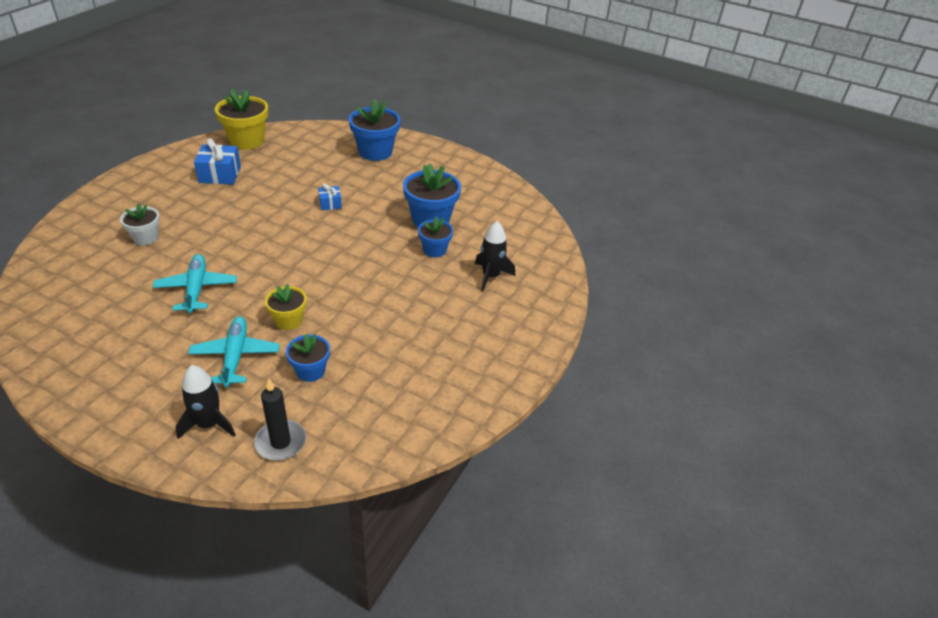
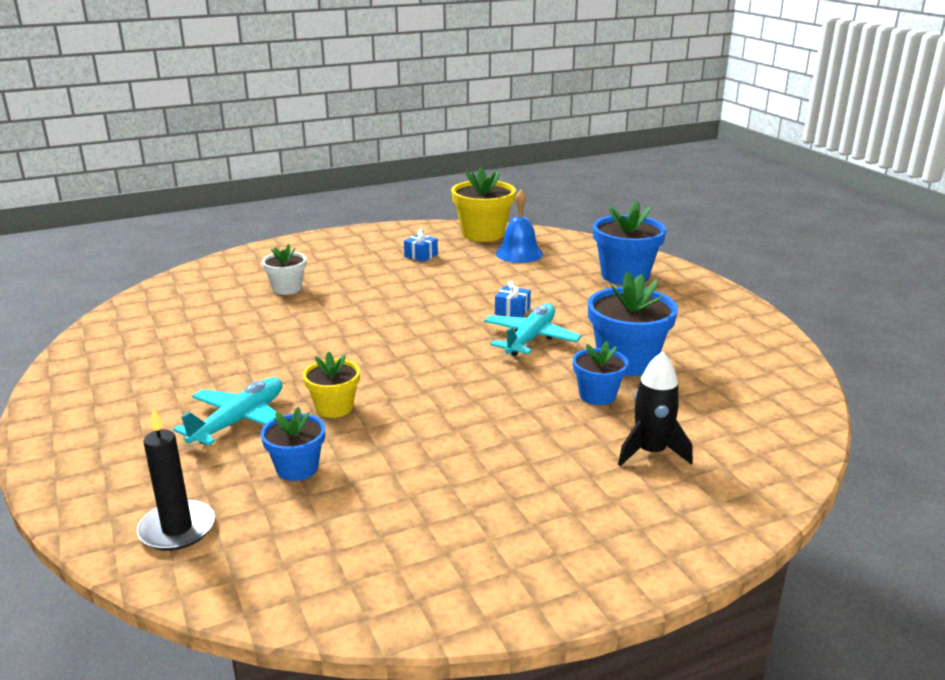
camera: 40 degrees right, 15 degrees down
turquoise plane [153,254,237,313] -> turquoise plane moved to [484,304,581,356]
black rocket [176,365,236,439] -> none
blue gift [194,138,241,185] -> blue gift [404,229,438,262], size x0.57
none -> blue bell [496,190,543,263]

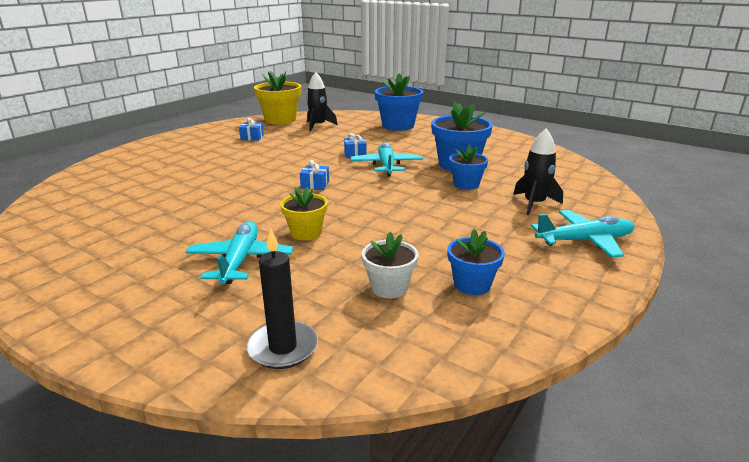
camera: 30 degrees left, 0 degrees up
blue flower pot [261,407,325,481] -> blue flower pot moved to [447,229,505,295]
white flower pot [262,244,306,295] -> white flower pot moved to [362,232,419,299]
blue bell [496,190,543,263] -> black rocket [307,72,338,132]
none -> blue gift [300,160,329,190]
none -> turquoise plane [531,210,634,258]

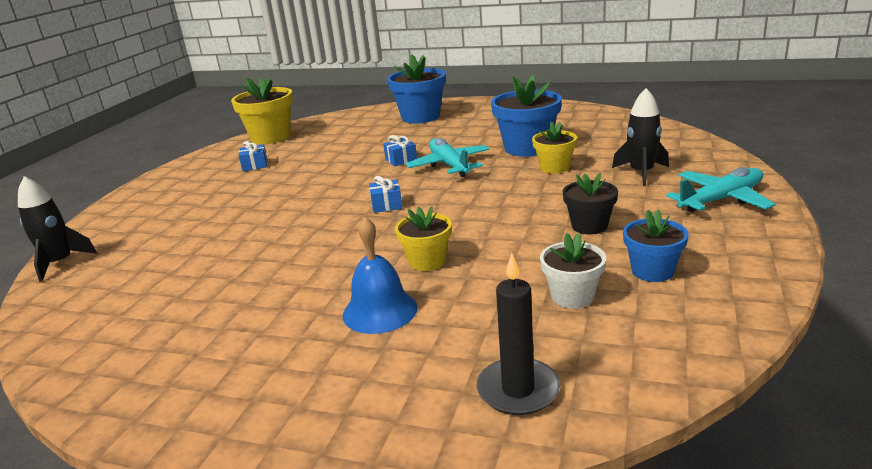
camera: 15 degrees left, 0 degrees up
turquoise plane [185,221,293,284] -> blue bell [343,217,418,334]
black rocket [307,72,338,132] -> black rocket moved to [18,176,97,282]
blue flower pot [449,144,488,190] -> yellow flower pot [532,121,577,174]
none -> black flower pot [563,173,618,234]

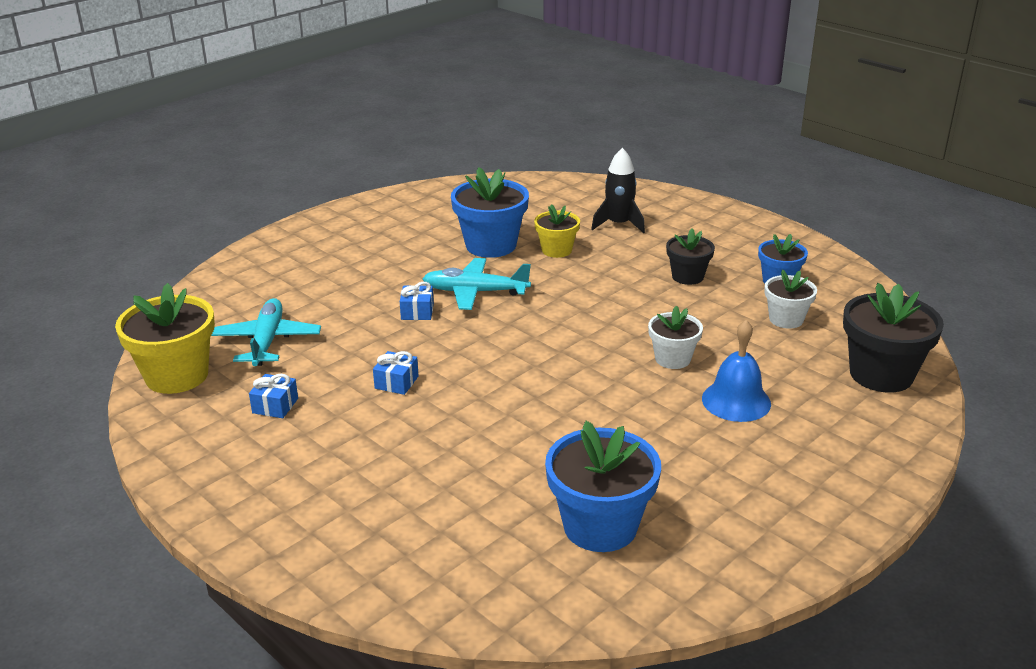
camera: 65 degrees left, 5 degrees up
black rocket [18,176,97,282] -> none
blue gift [369,176,402,213] -> blue gift moved to [373,351,419,395]
blue flower pot [387,54,446,124] -> blue flower pot moved to [545,421,661,552]
yellow flower pot [395,206,452,271] -> white flower pot [648,306,703,369]
black candle [477,253,560,415] -> black flower pot [843,283,944,393]
turquoise plane [666,167,776,212] -> turquoise plane moved to [211,298,321,366]

